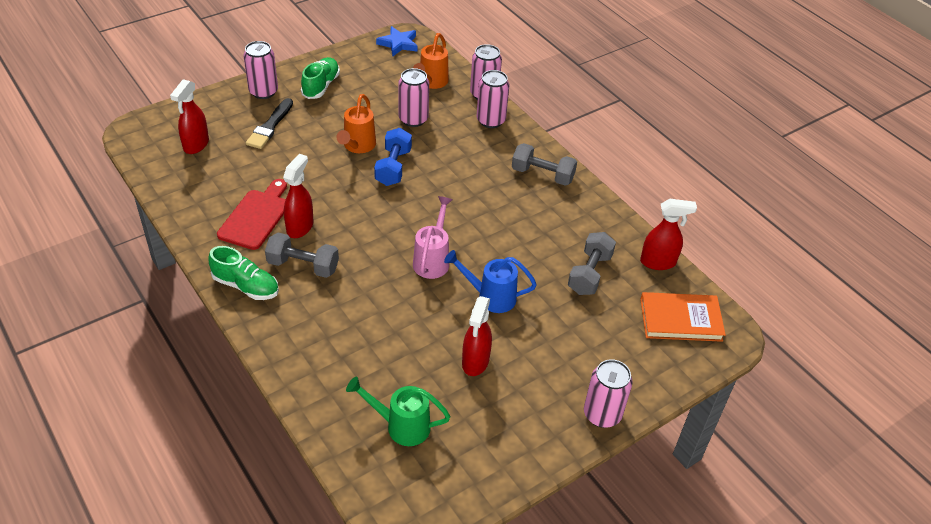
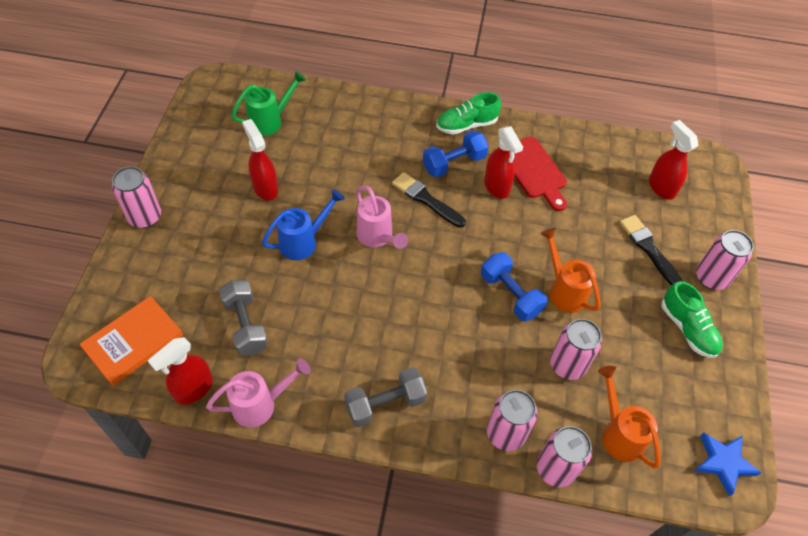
camera: 135 degrees right, 10 degrees up
grey dumbbell [265,233,339,278] -> blue dumbbell [423,130,489,178]
none -> pink watering can [206,358,311,428]
none -> black brush [392,172,466,228]

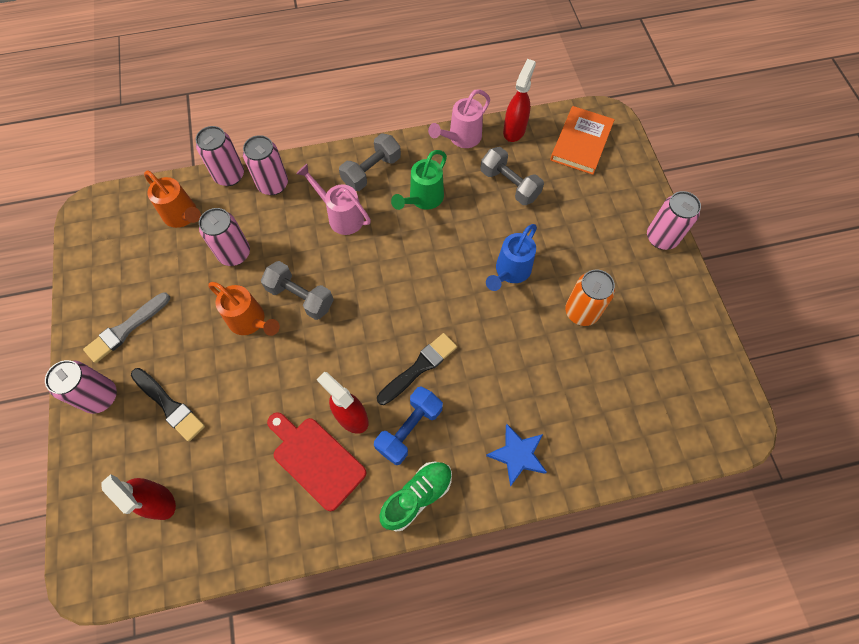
camera: 160 degrees right, 10 degrees up
green watering can [231,71,306,136] -> green watering can moved to [391,150,447,210]
red spray bottle [242,119,278,201] -> orange can [565,269,615,326]
pink watering can [356,186,408,249] -> pink watering can moved to [296,164,371,235]
black brush [392,172,466,228] -> black brush turned 60 degrees counterclockwise [377,333,457,405]
blue dumbbell [481,252,547,321] -> grey dumbbell [261,261,334,320]
green shoe [661,281,723,358] -> grey brush [83,292,170,363]
blue star [694,433,762,497] -> blue star moved to [486,424,547,486]

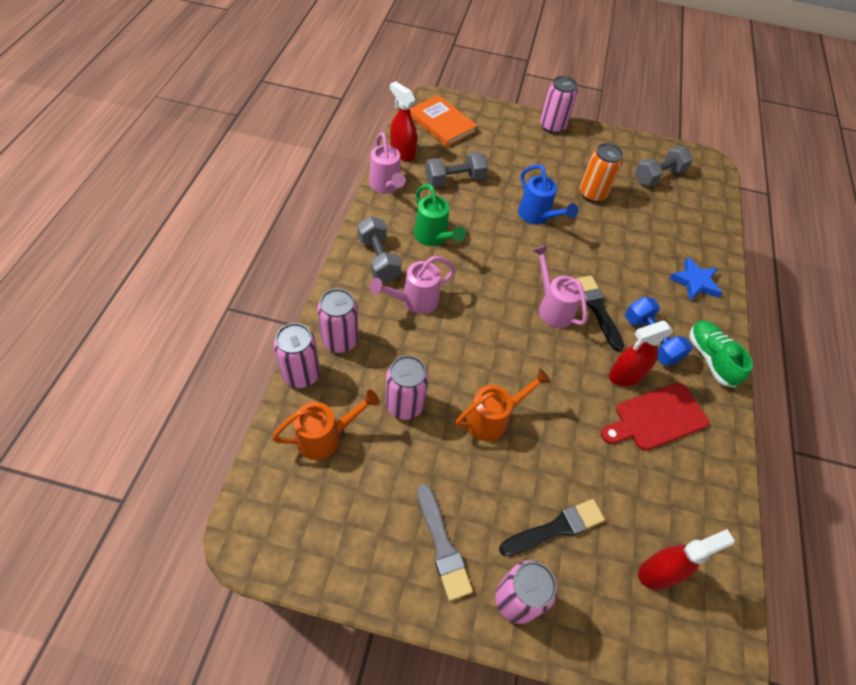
camera: 70 degrees left, 10 degrees down
grey dumbbell [261,261,334,320] -> grey dumbbell moved to [635,146,693,186]
none -> pink watering can [533,245,587,328]

